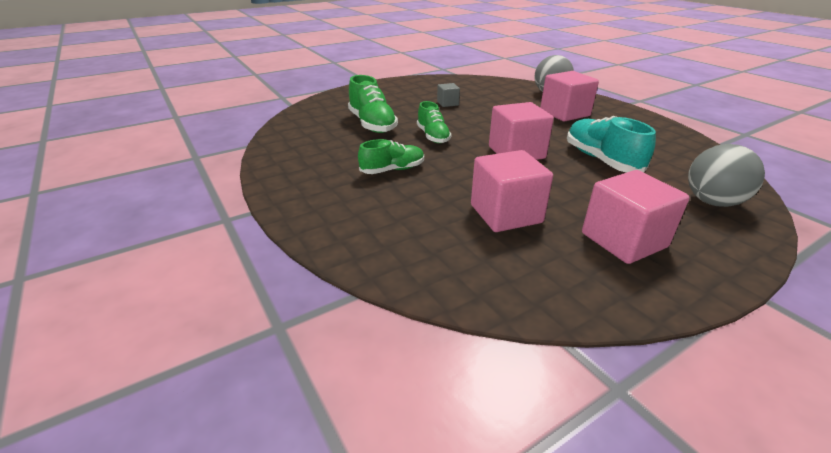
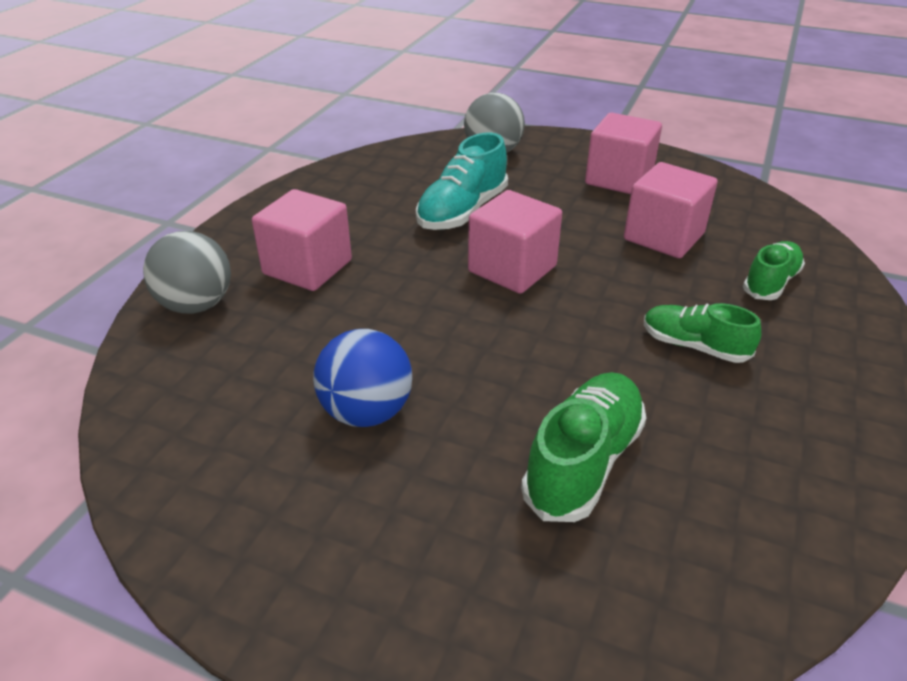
camera: 125 degrees left, 5 degrees up
green shoe [417,101,451,143] -> green shoe moved to [743,241,805,300]
grey cube [437,83,460,107] -> blue ball [313,329,412,427]

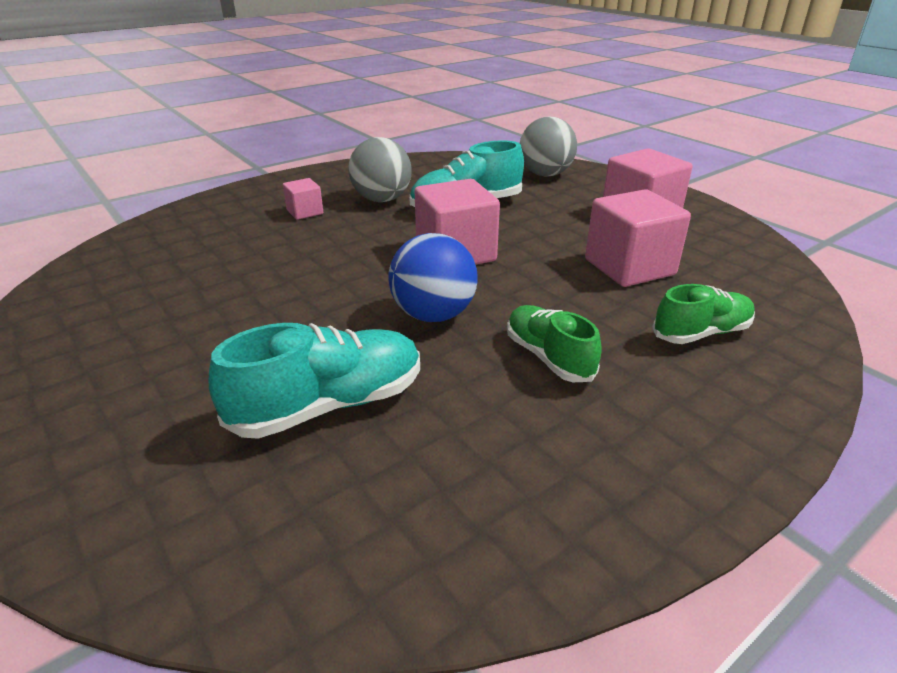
camera: 30 degrees right, 5 degrees down
grey ball [143,231,231,314] -> grey ball moved to [348,137,412,202]
pink cube [252,189,352,291] -> pink cube [283,178,323,220], size x0.52
blue ball [313,329,412,427] -> blue ball moved to [388,233,478,322]
green shoe [521,372,646,522] -> turquoise shoe [209,323,420,439]

